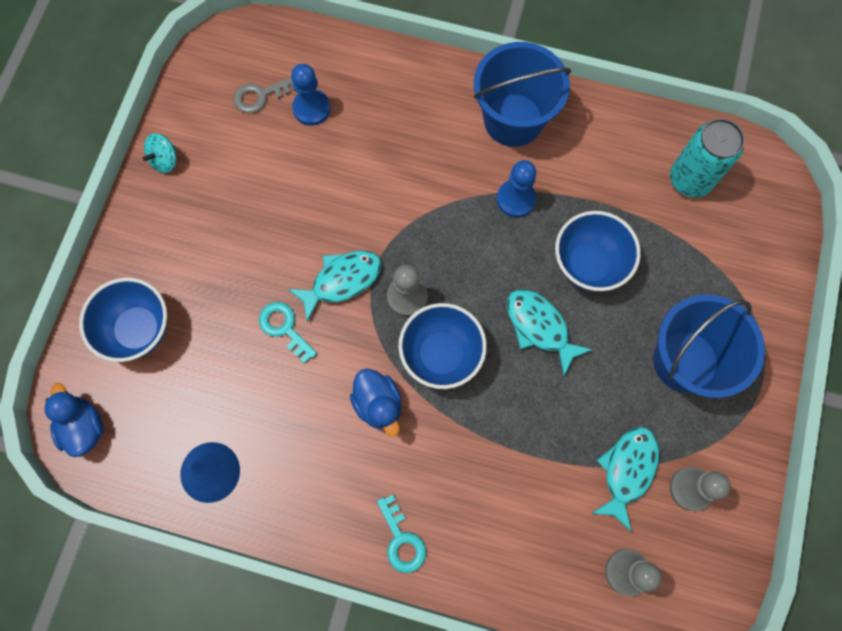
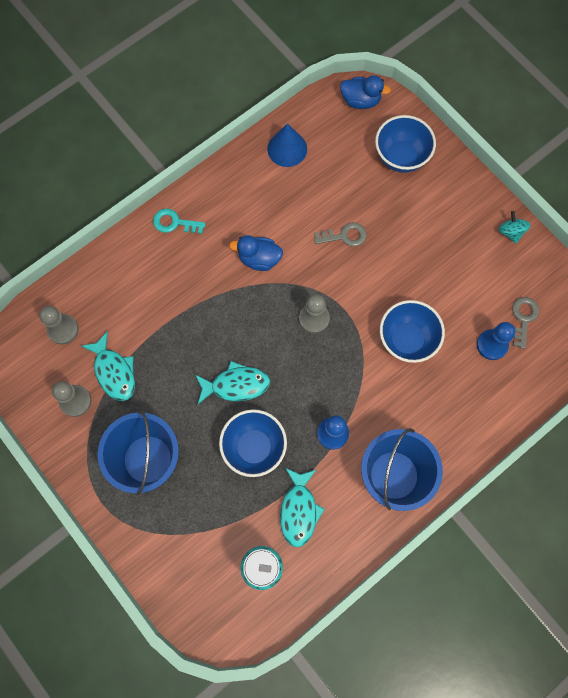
camera: 125 degrees right, 0 degrees up
turquoise key [259,302,317,364] -> grey key [314,222,367,247]
turquoise fish [288,251,382,322] -> turquoise fish moved to [280,468,325,547]
blue bowl [398,303,487,389] -> blue bowl moved to [380,300,445,363]

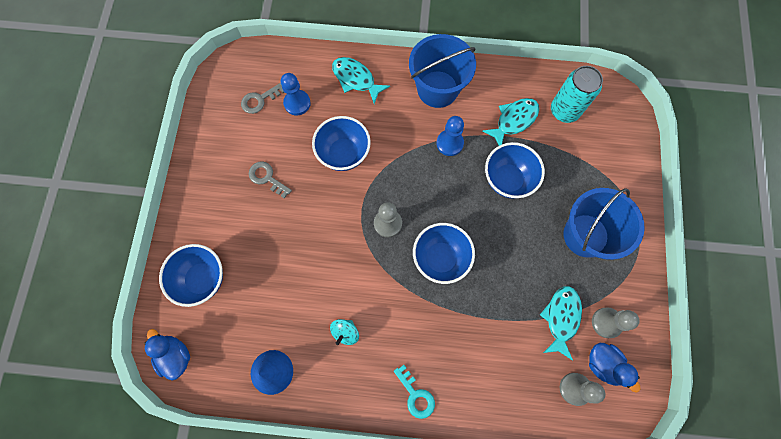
camera: 135 degrees left, 0 degrees up
turquoise fish [195,361,270,404] -> turquoise fish moved to [332,57,390,104]
blue duck [229,235,283,271] -> blue duck moved to [589,343,641,393]
grey key [314,222,367,247] -> grey key moved to [249,161,292,198]
turquoise spinning top [498,211,531,243] -> turquoise spinning top moved to [330,319,359,345]
none -> blue bowl [413,223,475,284]

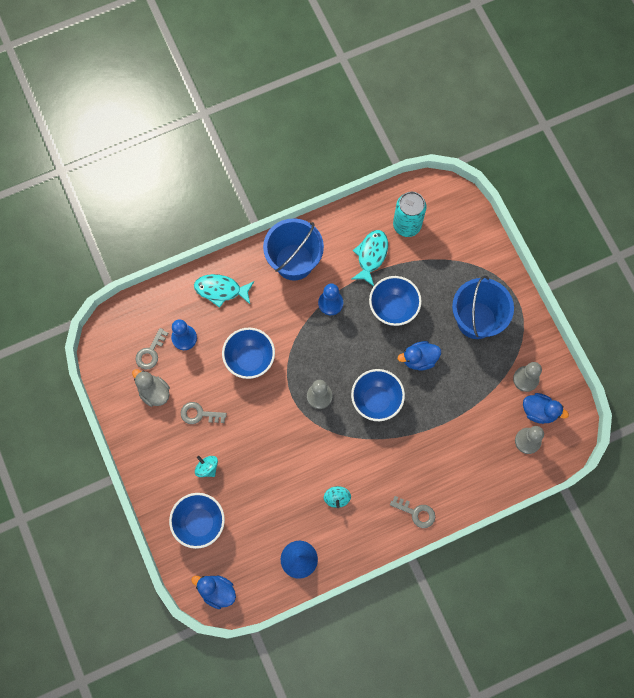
camera: 30 degrees left, 0 degrees up
turquoise key [394,365,435,419] -> grey key [390,496,435,528]
turquoise fish [540,286,582,361] -> none
none -> grey duck [132,369,170,407]
none -> turquoise spinning top [195,456,218,477]
none -> blue duck [398,341,441,370]

